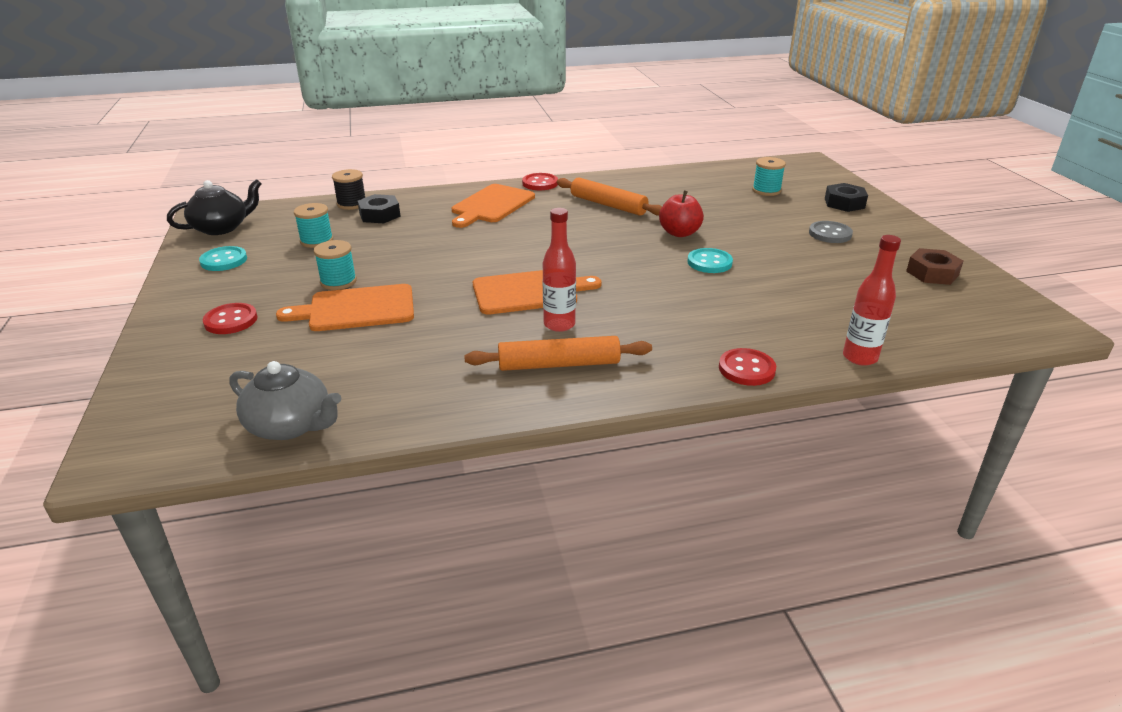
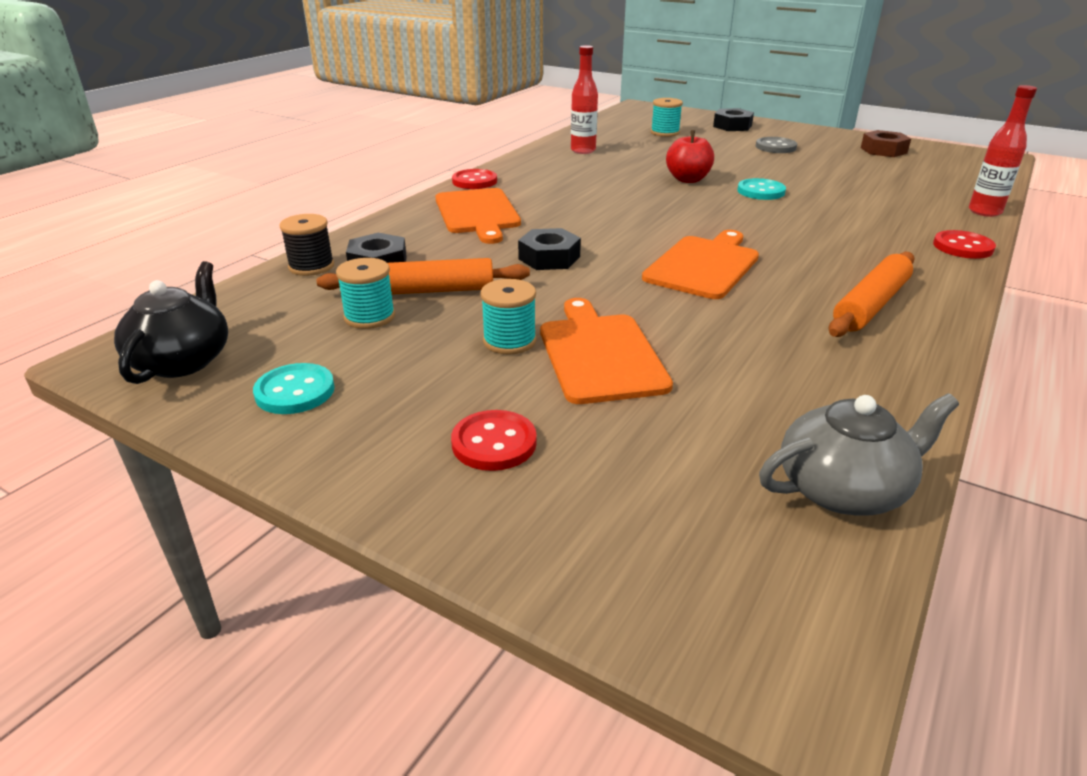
camera: 45 degrees left, 0 degrees up
orange cutting board [276,284,414,331] -> orange cutting board turned 135 degrees clockwise [540,298,673,404]
red bottle [543,208,576,332] -> red bottle moved to [571,45,598,154]
orange rolling pin [557,177,662,216] -> orange rolling pin moved to [317,258,530,295]
none -> black nut [518,228,581,270]

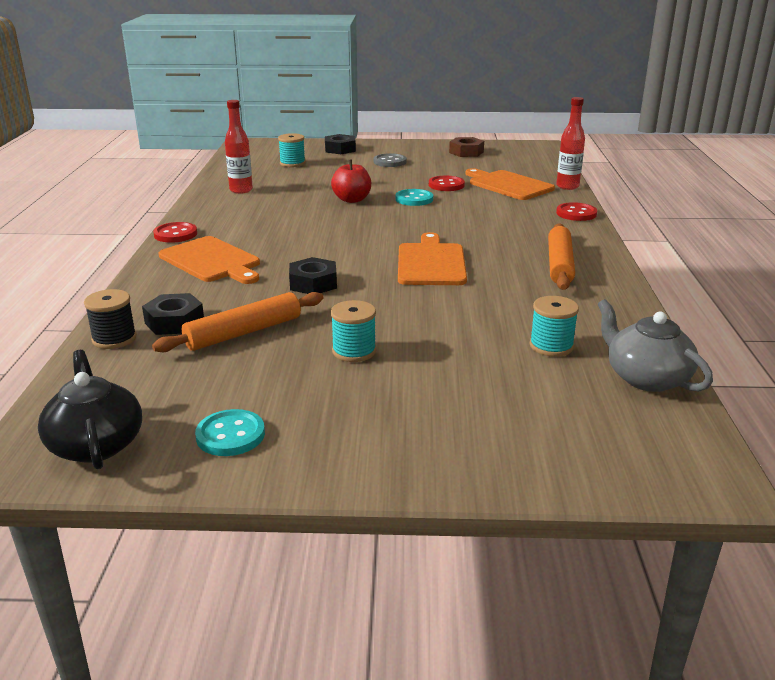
camera: 30 degrees left, 5 degrees down
turquoise spool [336,258,395,329] -> turquoise spool moved to [529,296,579,357]
red button [451,410,537,471] -> red button moved to [429,176,465,191]
orange cutting board [540,298,673,404] -> orange cutting board moved to [465,168,555,200]
grey teapot [759,393,959,515] -> grey teapot turned 75 degrees counterclockwise [597,299,713,392]

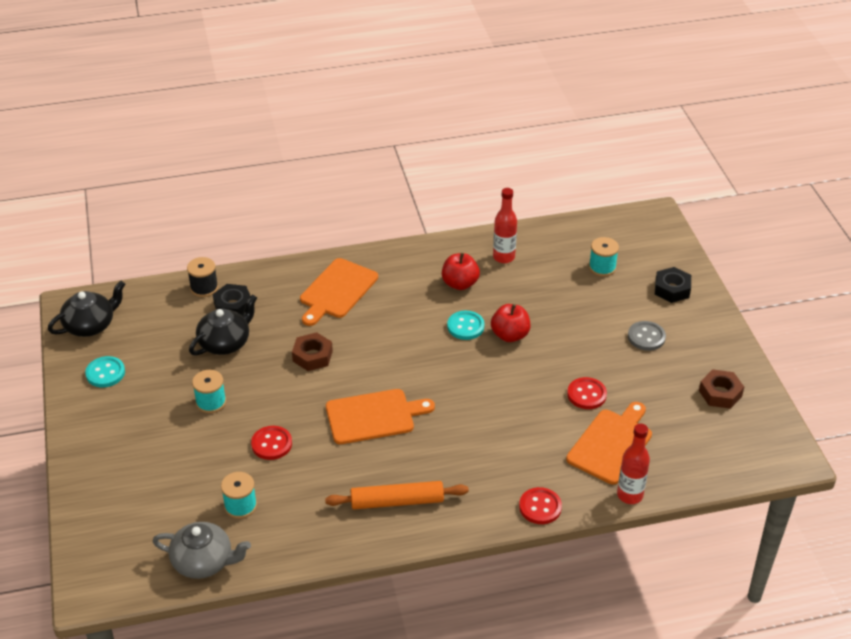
camera: 75 degrees right, 15 degrees up
orange rolling pin [152,292,323,352] -> black teapot [189,294,257,355]
red button [153,222,197,243] -> red button moved to [251,426,292,460]
black nut [289,257,337,294] -> brown nut [292,332,333,371]
turquoise button [396,189,433,206] -> turquoise button moved to [447,311,485,340]
grey teapot [597,299,713,392] -> grey teapot turned 60 degrees clockwise [152,522,251,579]
none -> red apple [442,253,480,290]

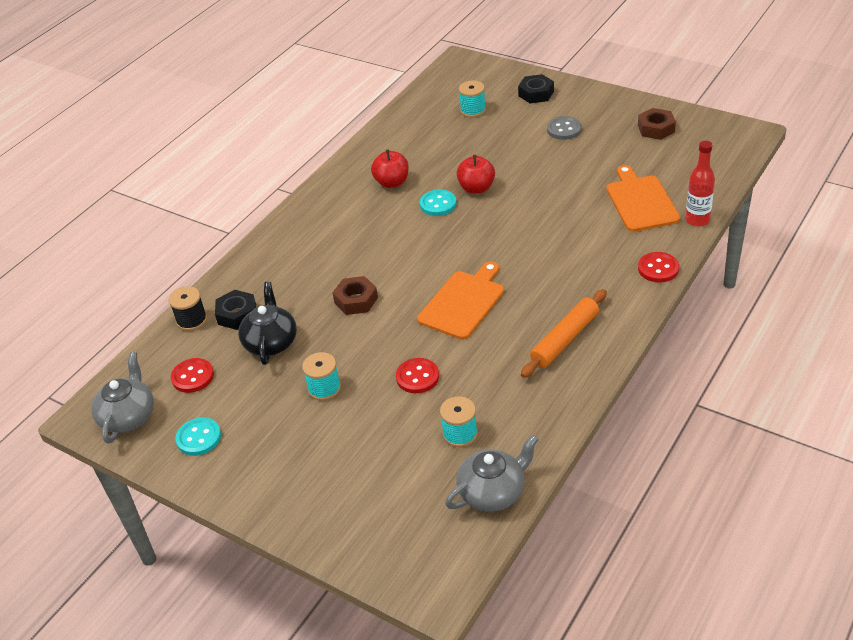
camera: 40 degrees left, 0 degrees up
black teapot [48,281,125,337] -> grey teapot [91,352,154,444]
orange cutting board [300,258,378,326] -> none
red bottle [493,188,517,263] -> none
red button [567,377,607,409] -> red button moved to [171,358,214,393]

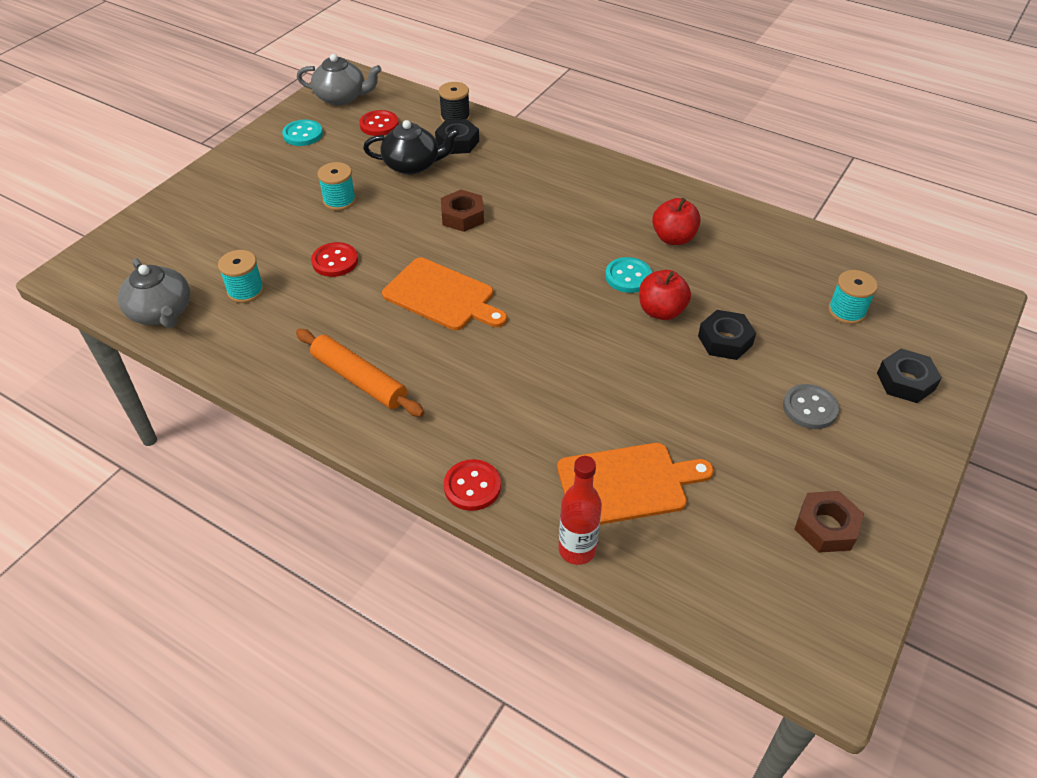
camera: 85 degrees right, 5 degrees up
none -> black nut [698,310,756,360]

